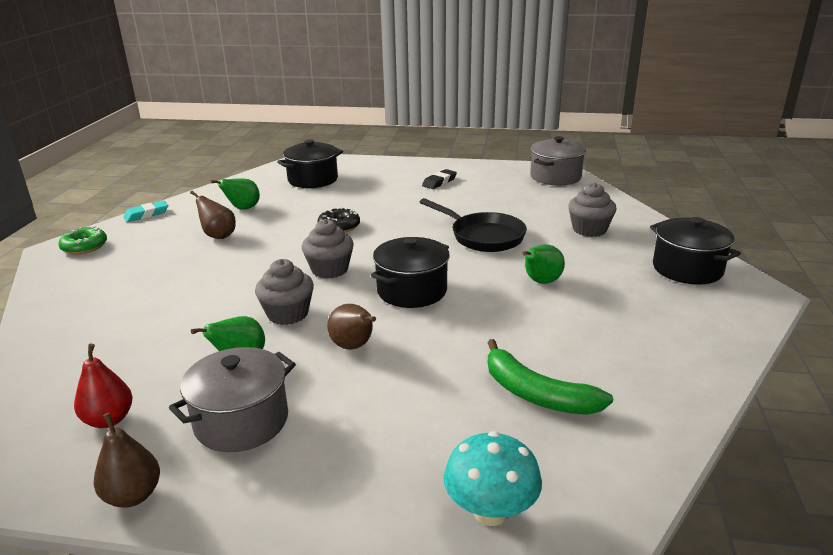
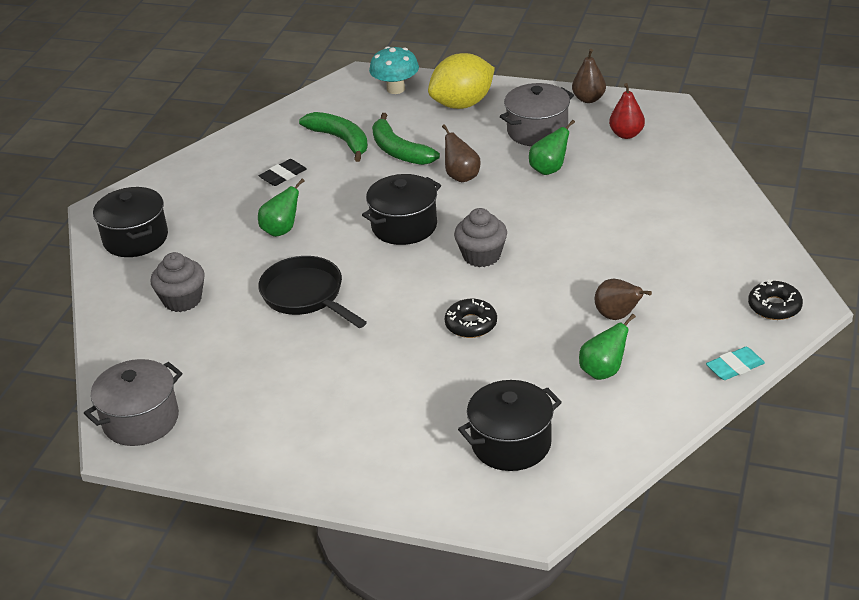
camera: 170 degrees left, 10 degrees up
green donut [58,226,107,254] -> black donut [748,279,803,320]
grey cupcake [255,259,314,325] -> none
black eraser [422,169,457,189] -> black eraser moved to [259,159,307,186]
none -> green banana [372,113,440,165]
none -> yellow lemon [428,53,495,109]

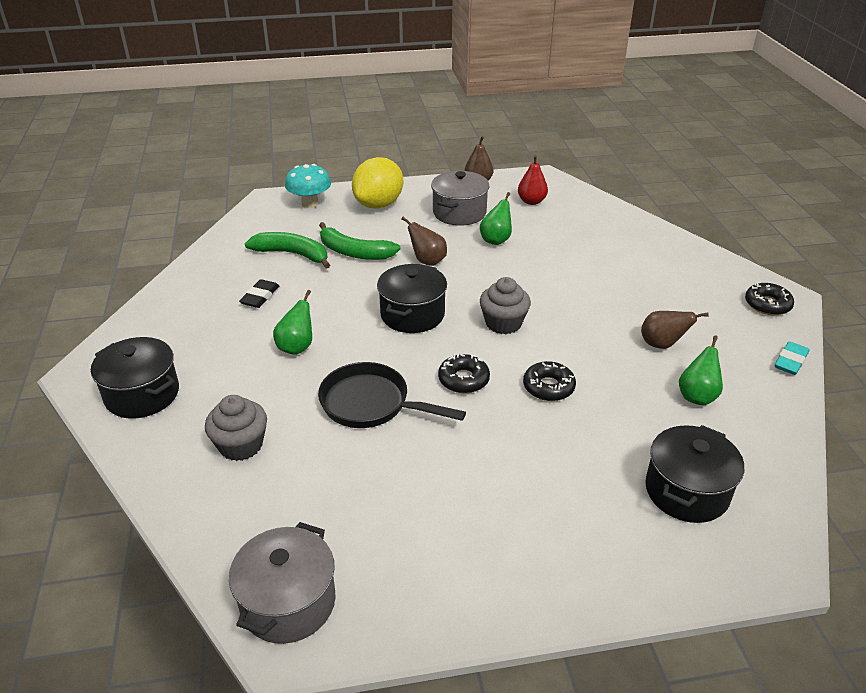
camera: 30 degrees left, 0 degrees up
none -> black donut [438,354,490,393]

